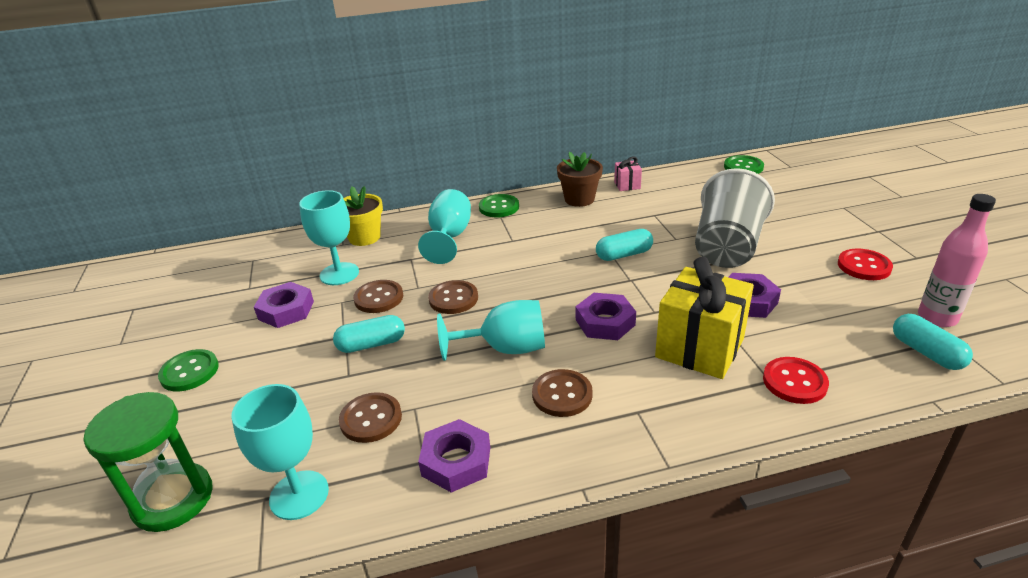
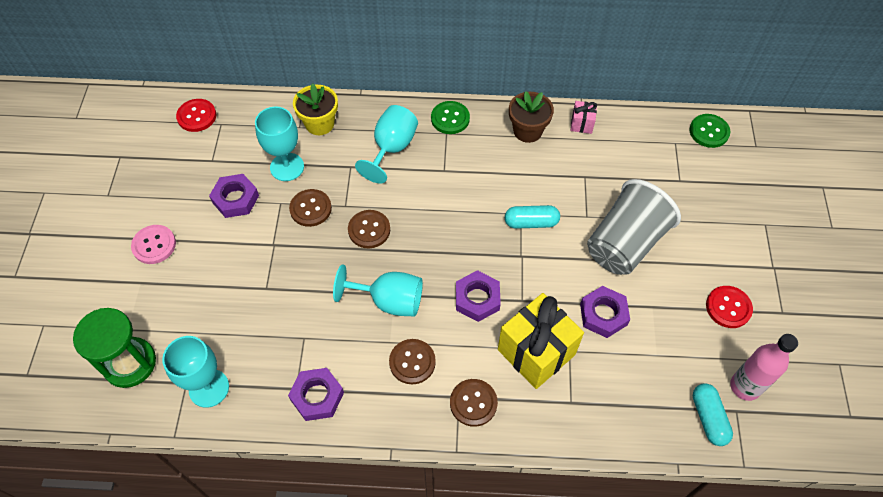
camera: 15 degrees right, 25 degrees up
green button [158,349,219,391] -> pink button [131,225,176,264]
turquoise capsule [333,315,405,353] -> none
brown button [339,392,402,443] -> brown button moved to [450,379,498,427]
red button [763,357,829,404] -> red button moved to [176,99,216,132]

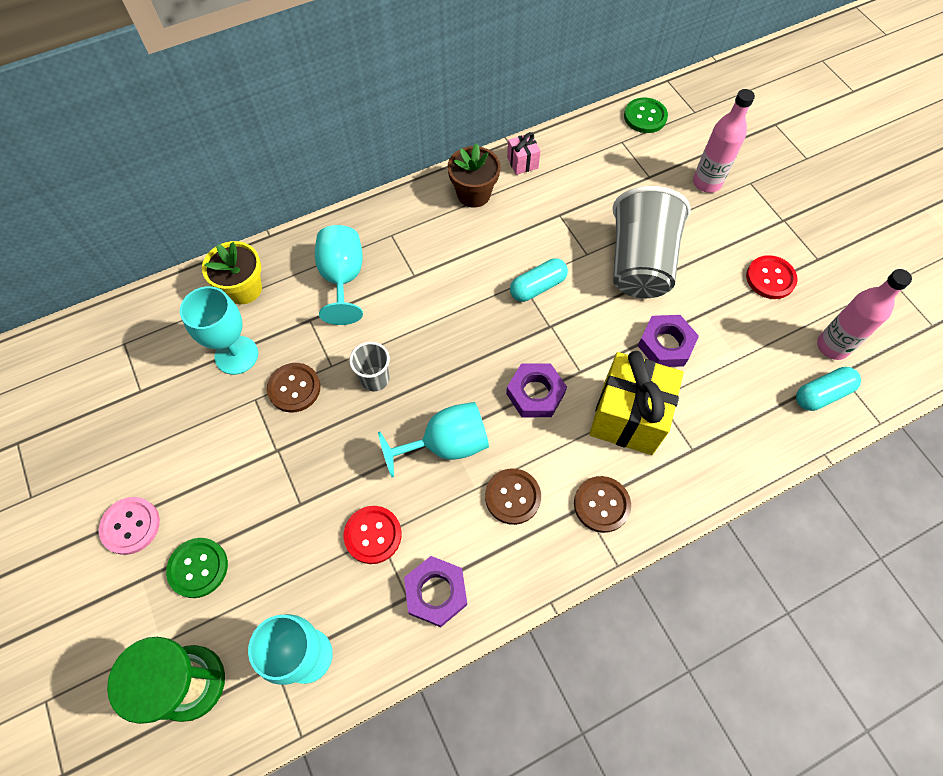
camera: 30 degrees left, 5 degrees up
red button [176,99,216,132] -> red button moved to [344,506,402,564]
purple nut [209,174,259,218] -> none
brown button [348,210,390,248] -> grey cup [349,342,390,391]
green button [431,101,470,134] -> green button moved to [166,538,228,598]
turquoise capsule [693,383,733,446] -> turquoise capsule turned 75 degrees counterclockwise [796,367,861,411]
none -> pink bottle [693,89,755,193]

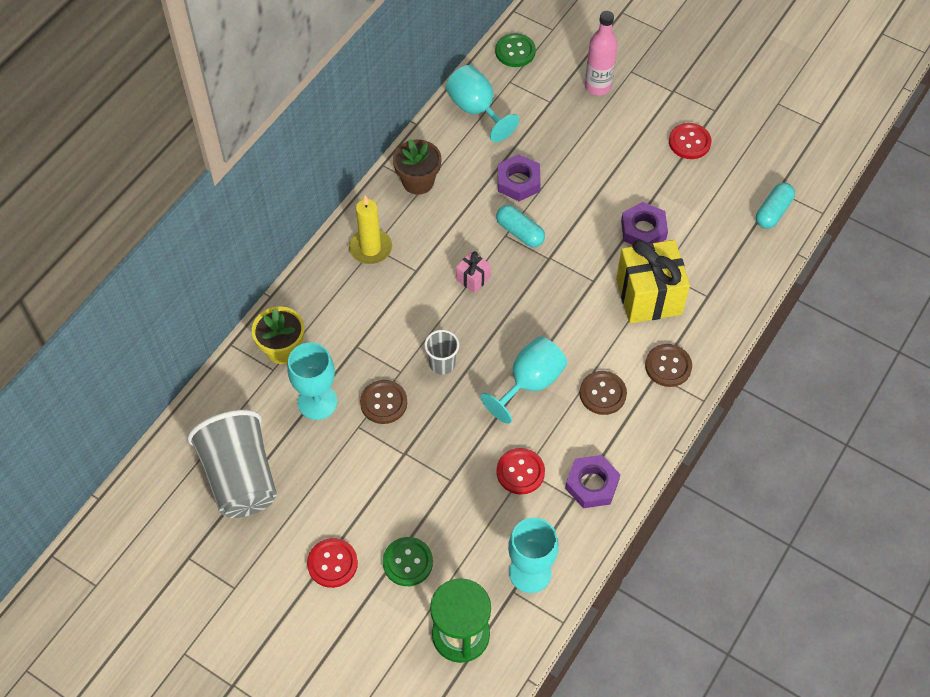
camera: 30 degrees left, 5 degrees down
pink button [99,497,160,555] -> red button [307,538,358,588]
turquoise goblet [315,225,363,325] -> turquoise goblet moved to [446,65,519,142]
purple nut [506,363,567,417] -> purple nut moved to [498,154,541,201]
pink gift [507,132,541,175] -> pink gift moved to [456,251,491,293]
turquoise capsule [510,258,568,302] -> turquoise capsule turned 75 degrees counterclockwise [496,205,545,247]
grey cup [612,186,691,298] -> grey cup moved to [187,410,277,518]
pink bottle [817,269,912,360] -> none
none -> yellow candle [349,195,392,264]

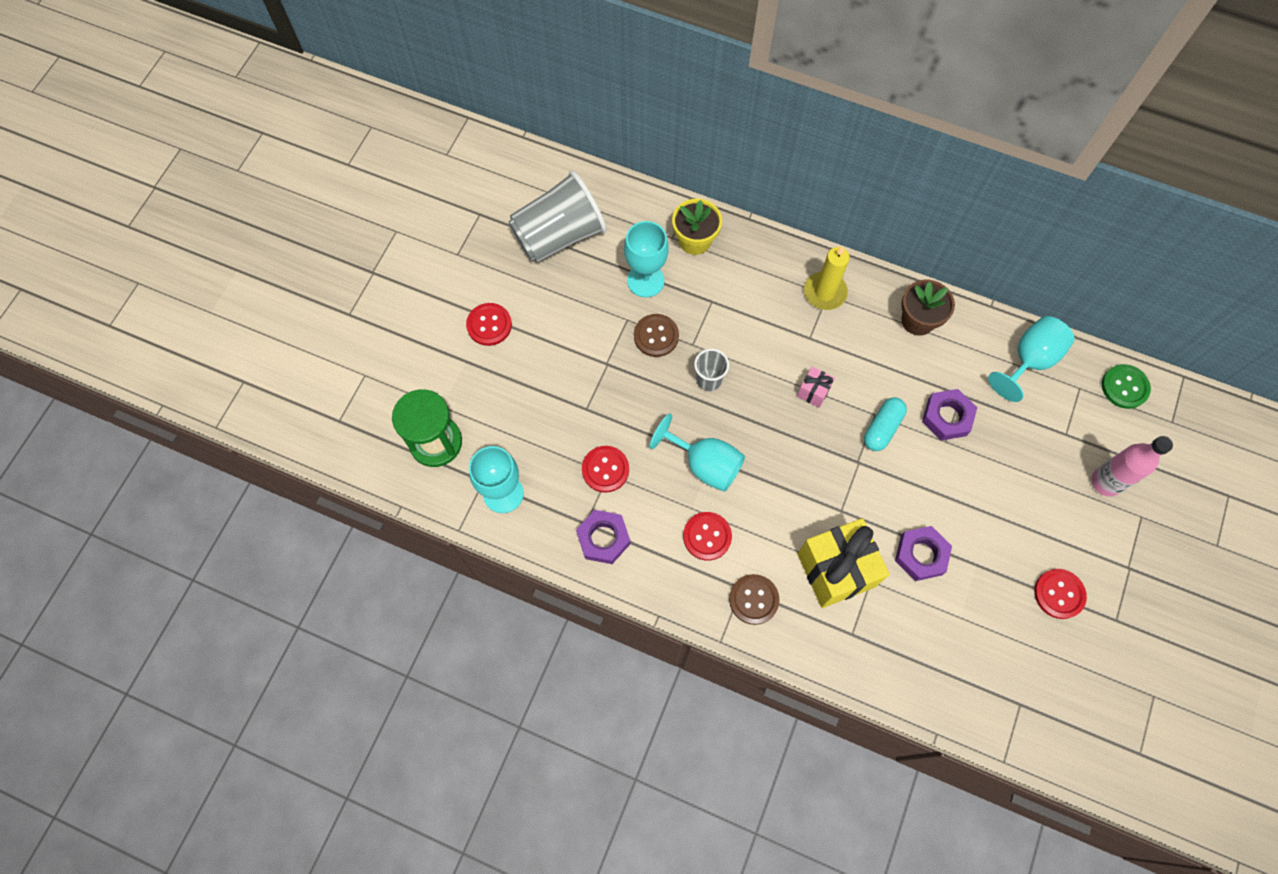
camera: 80 degrees right, 10 degrees up
green button [383,537,433,586] -> none
brown button [580,371,627,415] -> red button [683,512,732,561]
turquoise capsule [756,183,795,229] -> none

